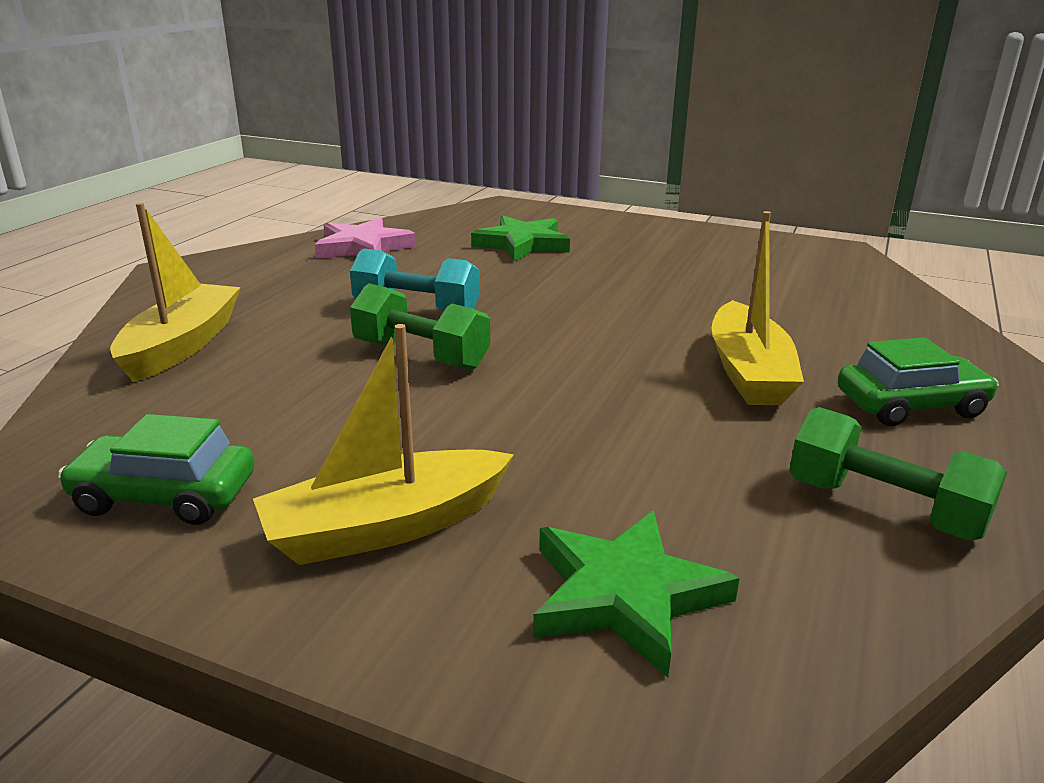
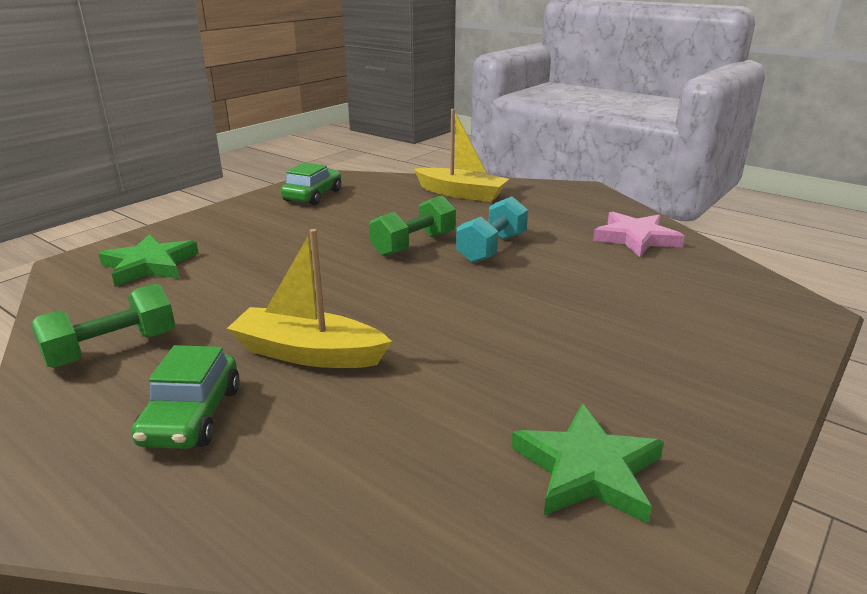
camera: 105 degrees right, 0 degrees up
yellow boat [253,324,514,565] -> none
green star [471,215,570,261] -> green star moved to [511,404,664,523]

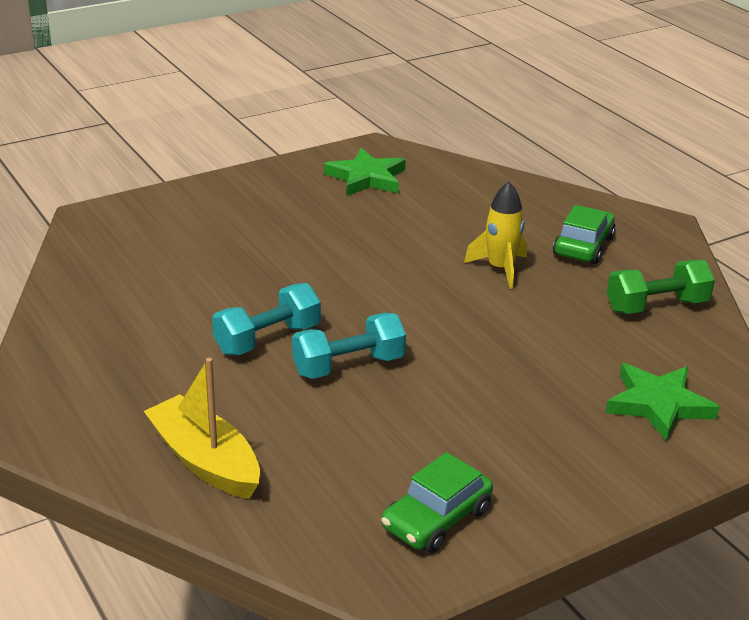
camera: 160 degrees left, 5 degrees up
yellow boat [227,229,392,368] -> yellow rocket [464,182,527,289]
green dumbbell [369,195,456,257] -> turquoise dumbbell [292,313,406,379]
pink star [593,211,685,257] -> none

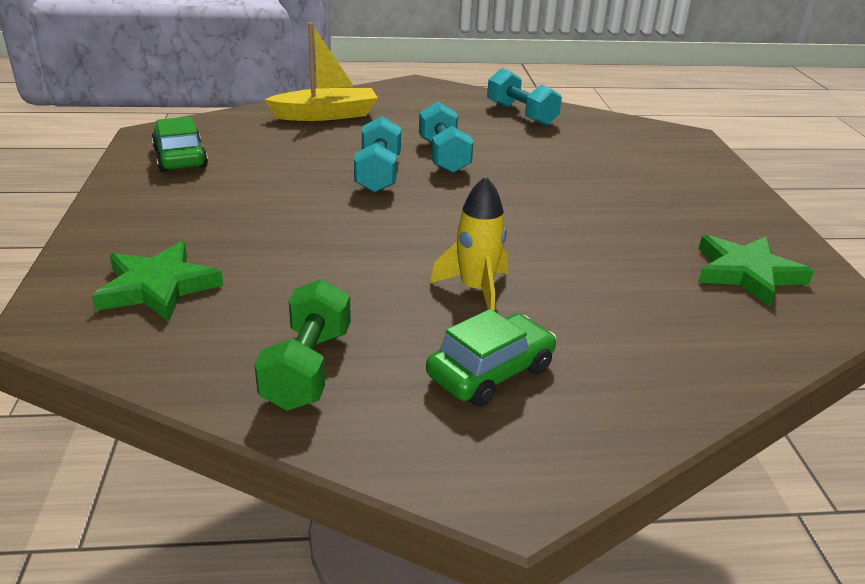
camera: 115 degrees right, 0 degrees up
green car [553,205,616,264] -> green car turned 90 degrees counterclockwise [426,309,556,407]
none -> turquoise dumbbell [487,68,562,126]

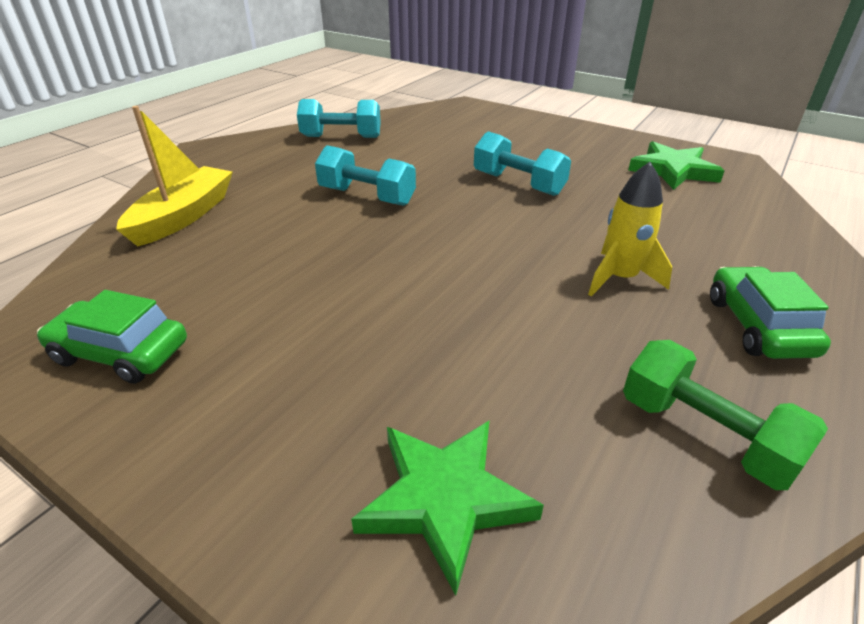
camera: 50 degrees left, 5 degrees up
turquoise dumbbell [354,116,401,193] -> turquoise dumbbell moved to [474,131,571,196]

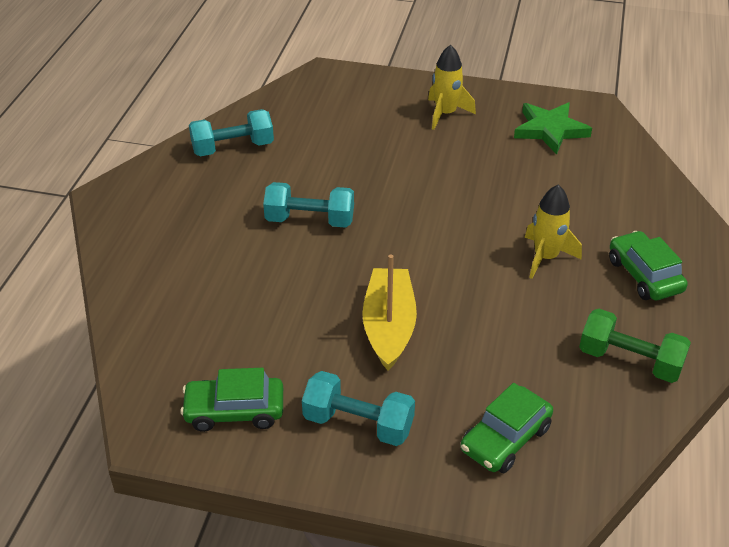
camera: 20 degrees left, 5 degrees up
yellow boat [116,106,233,246] -> yellow boat moved to [362,255,417,371]
green star [351,420,544,596] -> green car [461,383,553,473]
turquoise dumbbell [474,131,571,196] -> turquoise dumbbell moved to [302,371,415,446]
none -> yellow rocket [428,45,476,130]

